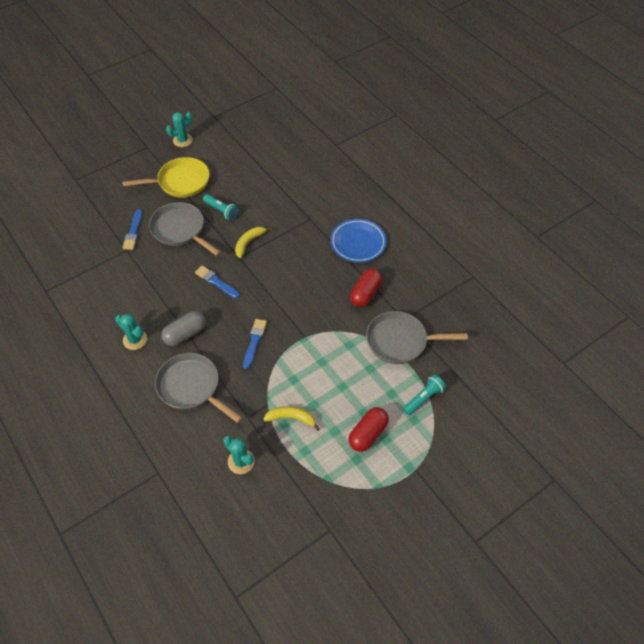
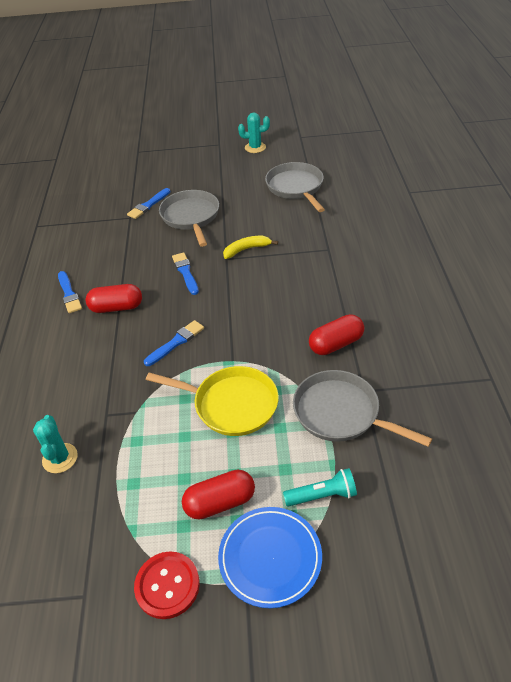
camera: 35 degrees right, 10 degrees down
turquoise cactus [115,314,147,350] -> blue brush [58,271,82,313]
yellow pan [122,157,210,198] -> yellow pan moved to [146,366,279,436]
grey pan [155,353,243,423] -> grey pan moved to [265,162,325,212]
grey capsule [161,311,206,346] -> red capsule [86,284,142,313]
turquoise flashlight [203,194,239,221] -> none
yellow banana [264,406,320,431] -> none
blue plate [330,219,386,263] -> blue plate moved to [218,507,322,608]
none -> red button [134,551,200,619]

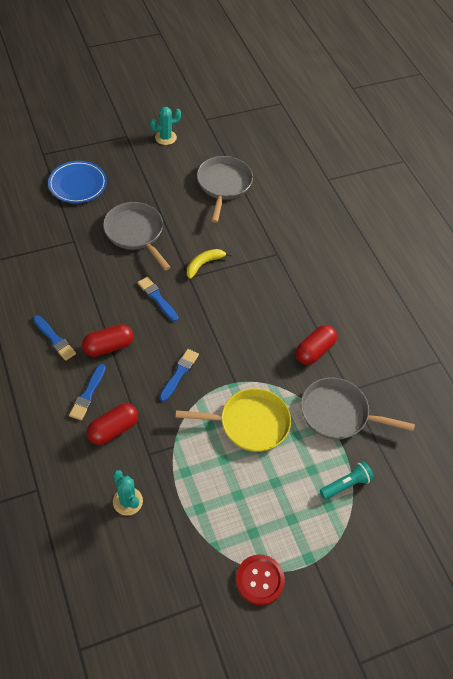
camera: 25 degrees left, 10 degrees up
blue brush [127,188,170,219] -> blue brush moved to [69,364,106,420]
red capsule [182,470,255,520] -> red capsule moved to [87,403,138,445]
blue plate [218,507,322,608] -> blue plate moved to [48,161,107,203]
grey pan [265,162,325,212] -> grey pan turned 45 degrees clockwise [197,156,253,223]

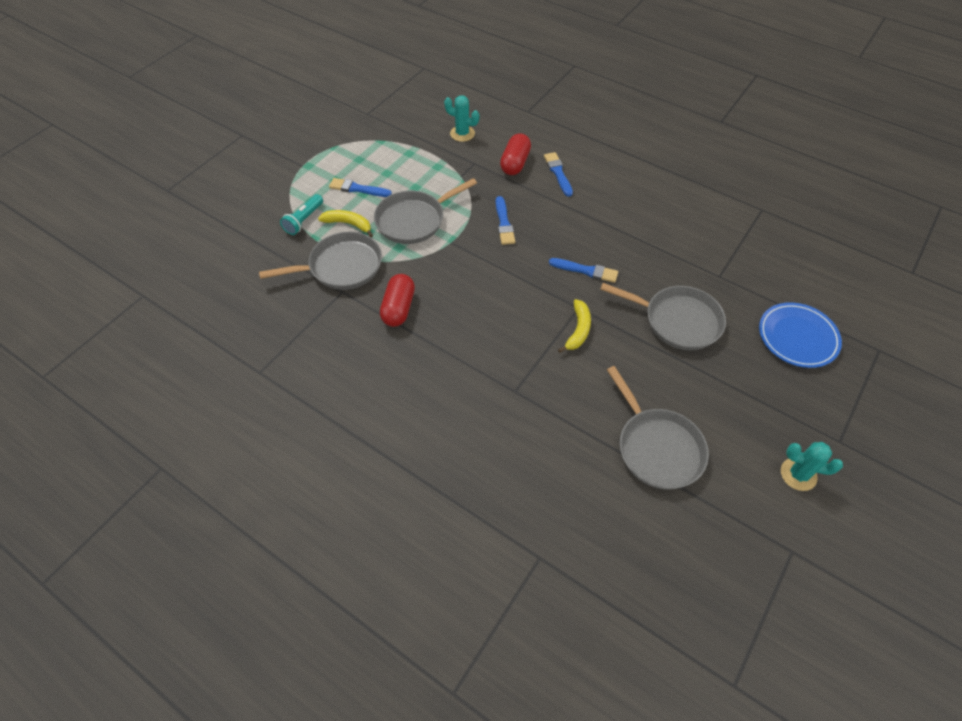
camera: 150 degrees right, 0 degrees up
blue brush [33,315,76,361] -> blue brush moved to [329,178,392,197]
red capsule [82,324,133,357] -> none
turquoise cactus [150,107,181,145] -> turquoise cactus turned 75 degrees clockwise [781,442,843,491]
yellow pan [175,388,291,452] -> grey pan [374,178,477,244]
red button [236,554,285,605] -> none
none -> yellow banana [318,210,373,237]

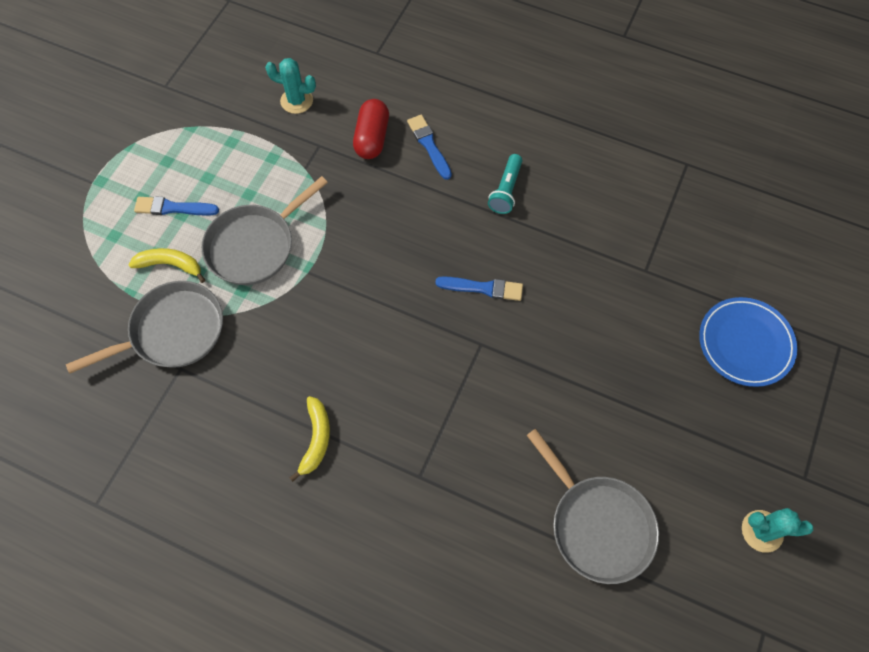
camera: 10 degrees left, 10 degrees up
turquoise flashlight [280,194,323,235] -> turquoise flashlight moved to [488,154,522,214]
red capsule [380,274,415,327] -> none
blue brush [496,196,515,245] -> none
yellow banana [558,299,591,353] -> yellow banana moved to [289,396,330,482]
grey pan [600,283,726,350] -> none

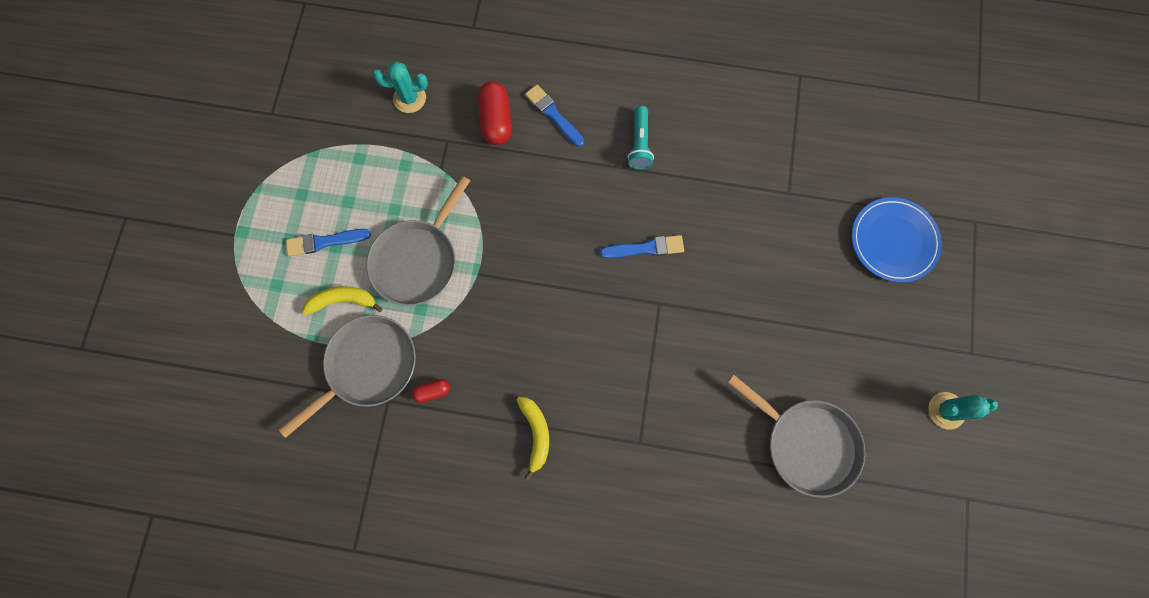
camera: 15 degrees left, 10 degrees up
none -> red capsule [412,379,450,403]

